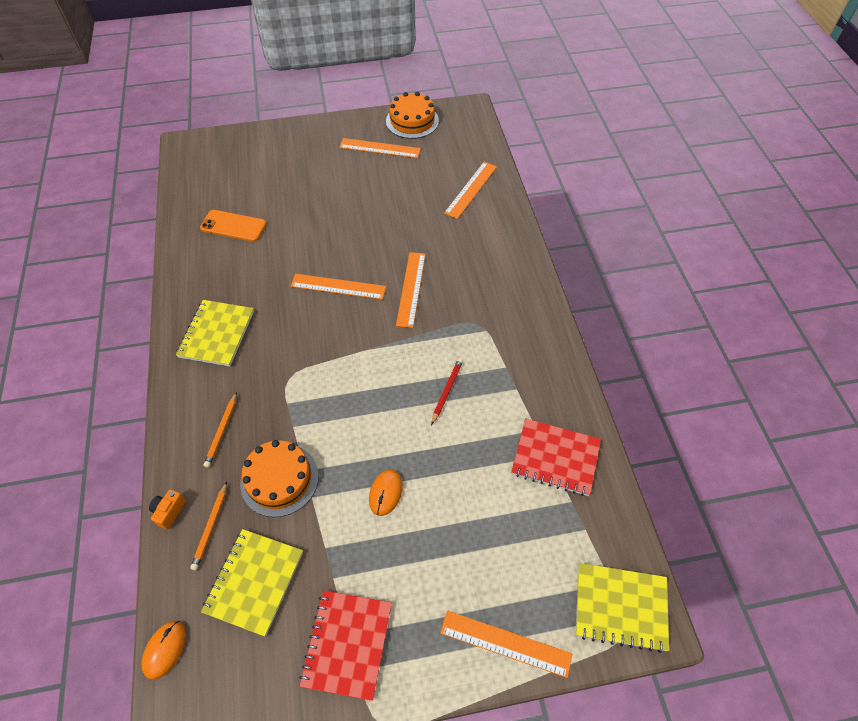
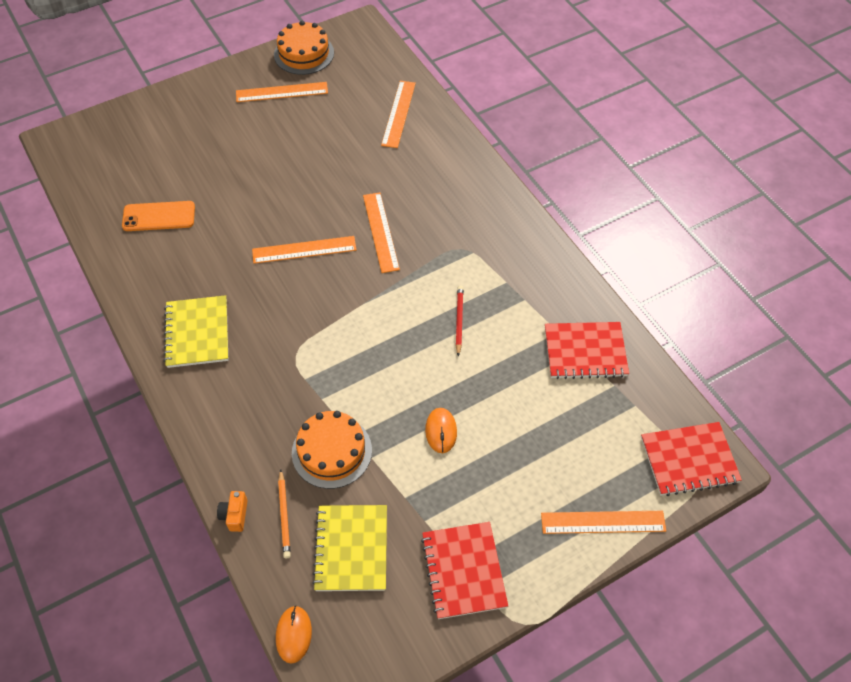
camera: 20 degrees left, 0 degrees up
orange pencil [203,392,237,468] -> none
yellow notebook [576,563,669,653] -> red notebook [641,422,742,496]

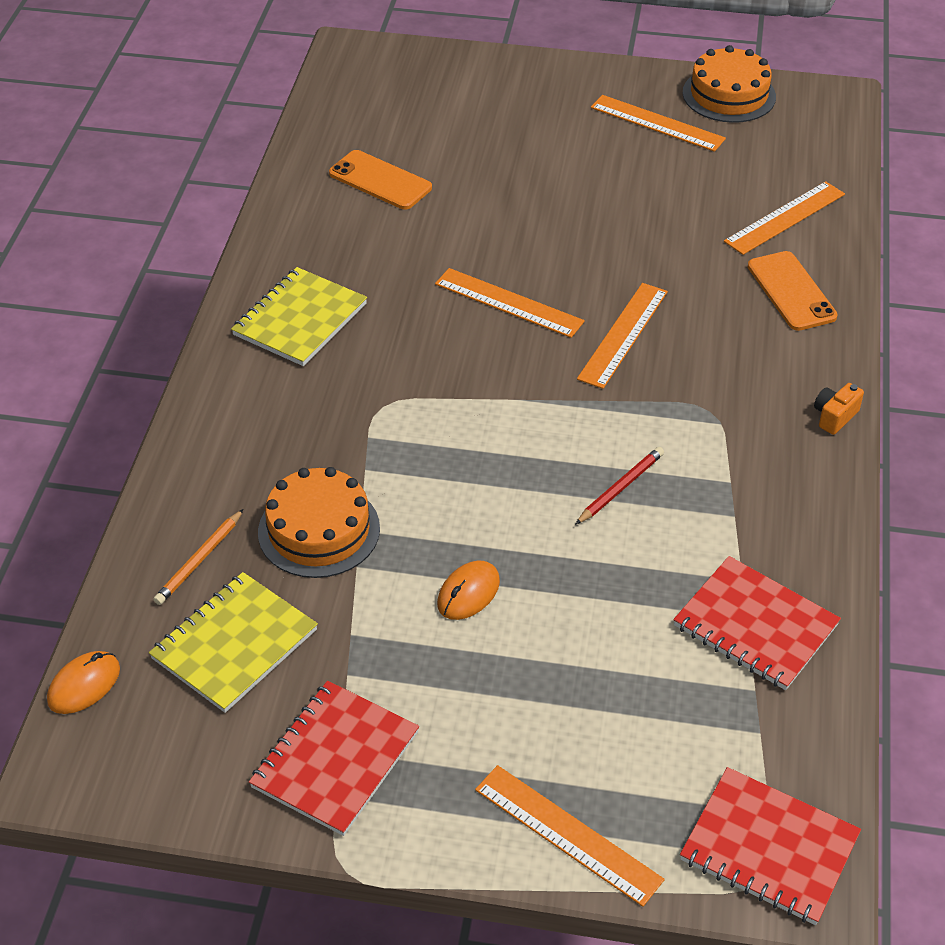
camera: 40 degrees right, 10 degrees down
orange camera [217,491,248,532] -> orange camera moved to [814,383,864,435]
none -> orange phone [748,251,838,331]

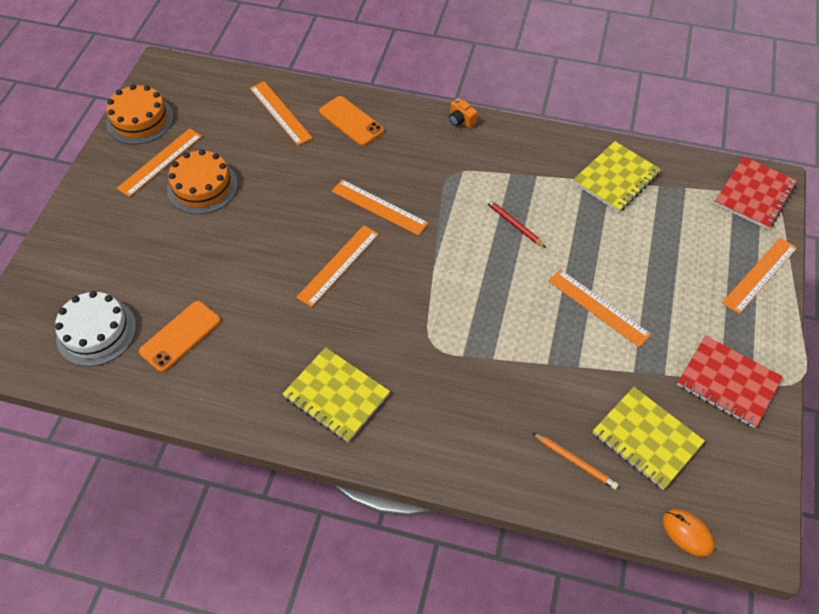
camera: 85 degrees left, 10 degrees up
orange cake [258,467,380,578] -> orange cake moved to [167,149,238,214]
orange mouse [437,561,500,620] -> orange ruler [548,269,651,347]
red notebook [673,556,841,690] -> yellow notebook [573,141,661,213]
orange phone [748,251,838,331] -> orange phone turned 60 degrees clockwise [319,96,384,146]
none -> white cake [55,291,136,366]

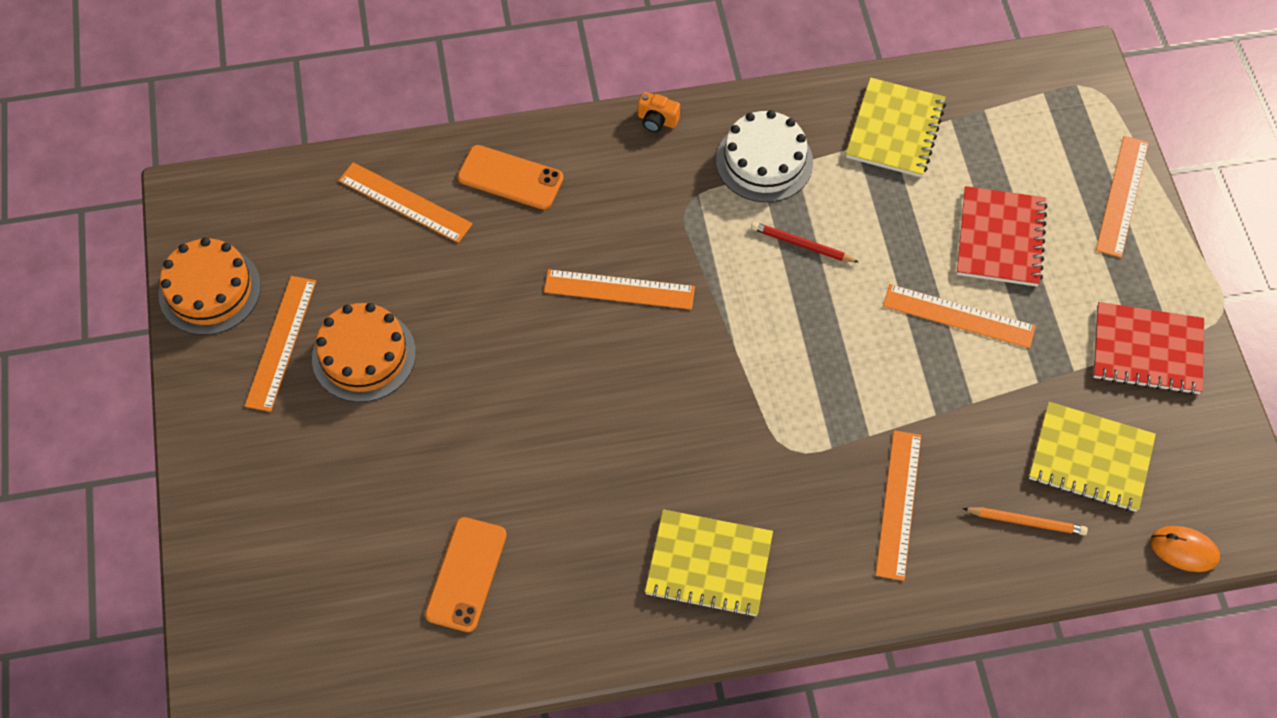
camera: 25 degrees left, 5 degrees up
white cake [55,291,136,366] -> white cake moved to [716,110,813,202]
orange ruler [296,225,379,307] -> orange ruler moved to [875,430,921,581]
red notebook [714,156,797,230] -> red notebook moved to [957,186,1048,286]

